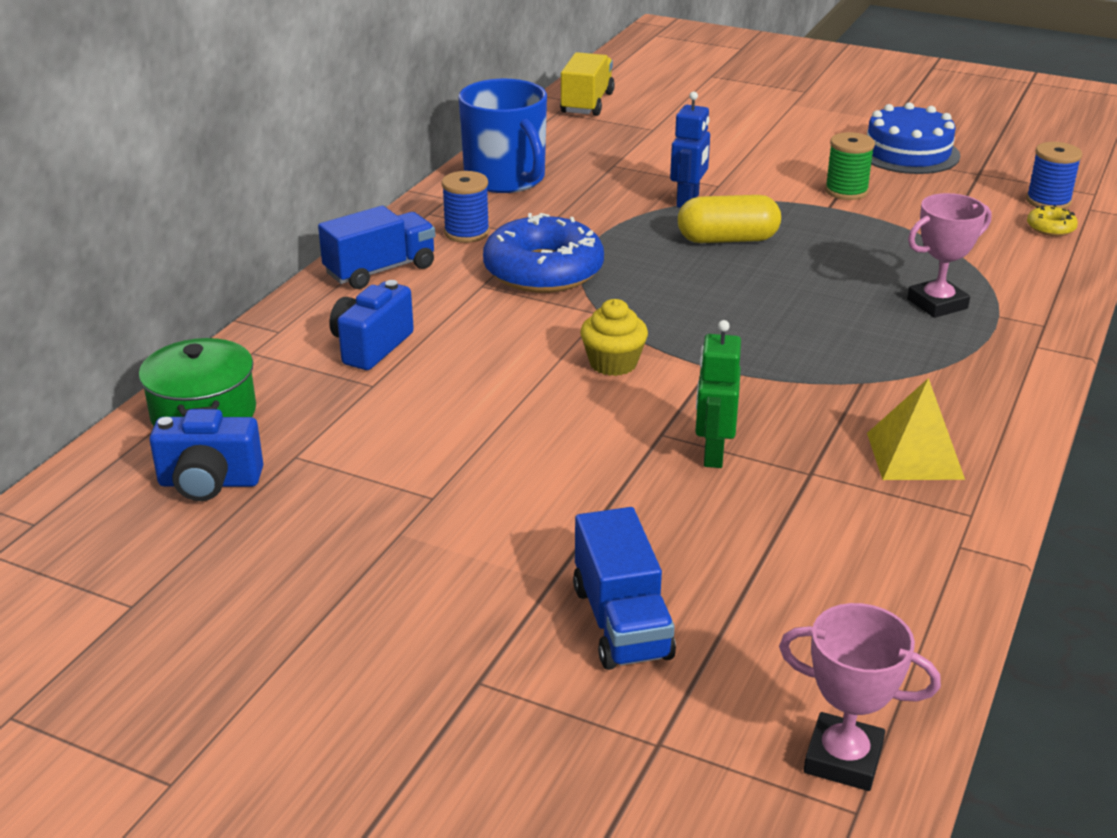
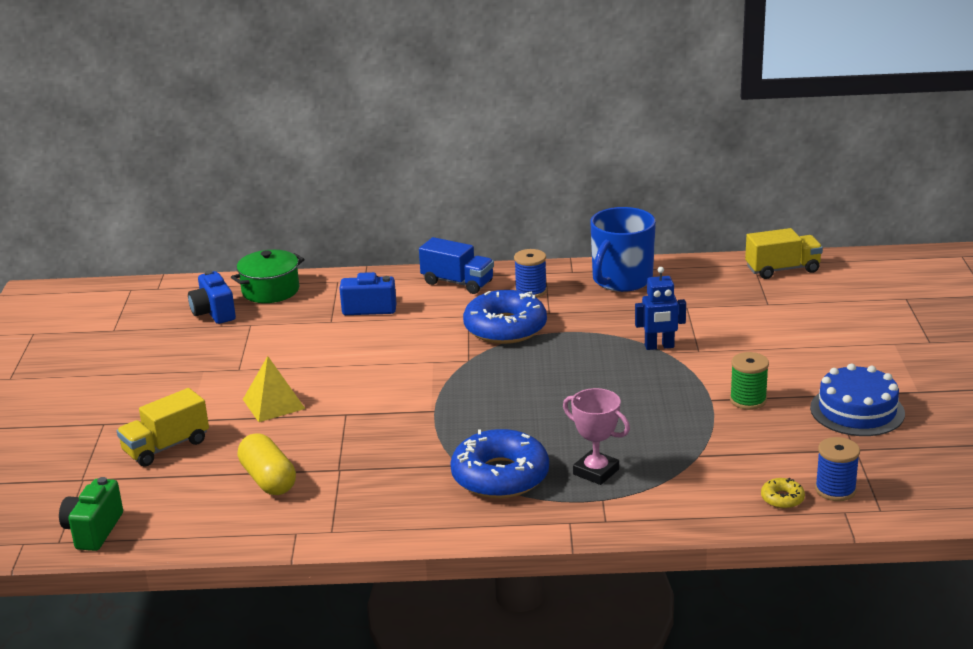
camera: 65 degrees right, 5 degrees down
blue truck [573,507,676,670] -> yellow truck [117,388,209,466]
yellow cupcake [580,299,648,376] -> none
yellow capsule [678,195,781,243] -> yellow capsule moved to [238,433,296,495]
green robot [695,320,741,468] -> none
pink trophy [779,603,941,791] -> green camera [59,477,123,551]
yellow pyramid [867,378,965,480] -> yellow pyramid moved to [243,356,305,422]
none -> blue donut [450,429,549,498]

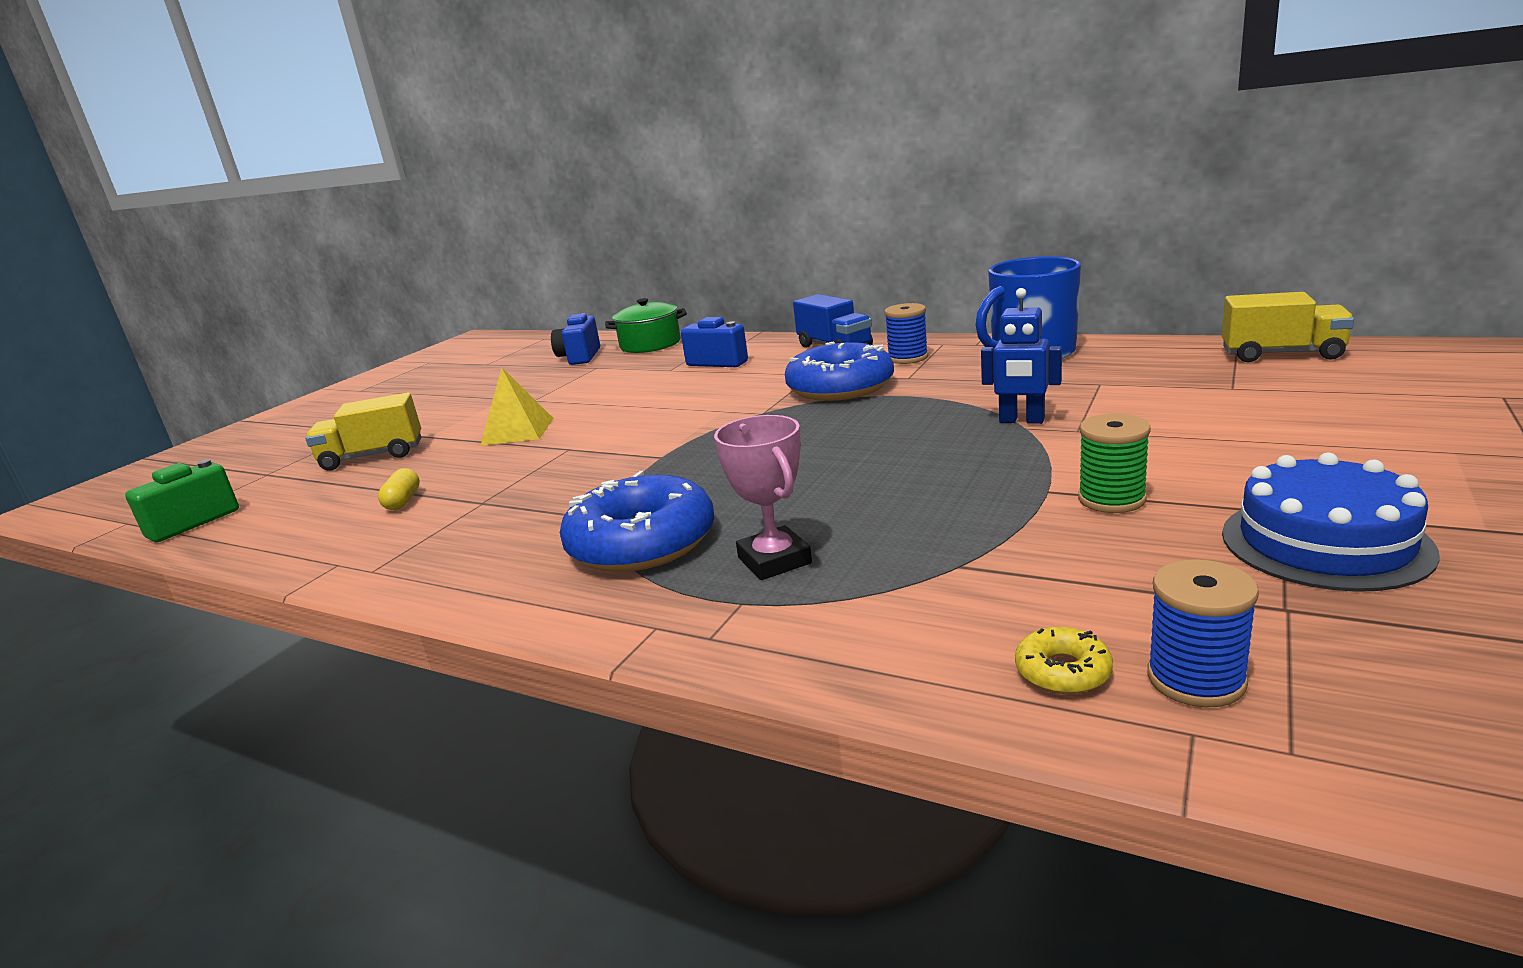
camera: 30 degrees right, 5 degrees down
yellow capsule [238,433,296,495] -> yellow capsule [378,468,420,510], size x0.55

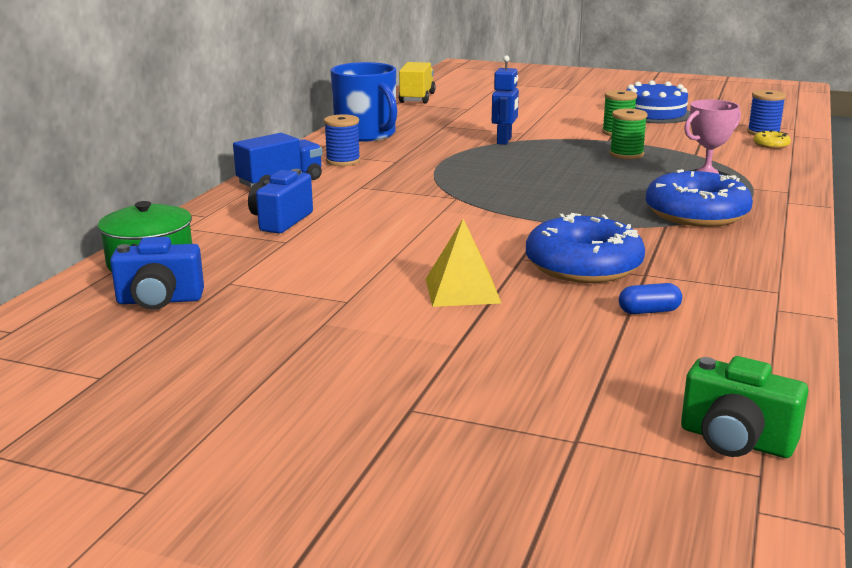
camera: 100 degrees left, 0 degrees up
yellow truck [305,393,421,470] -> none
yellow capsule [378,468,420,510] -> blue capsule [619,283,682,314]
blue donut [785,341,894,401] -> blue donut moved to [526,213,645,283]
none -> green spool [609,108,648,159]

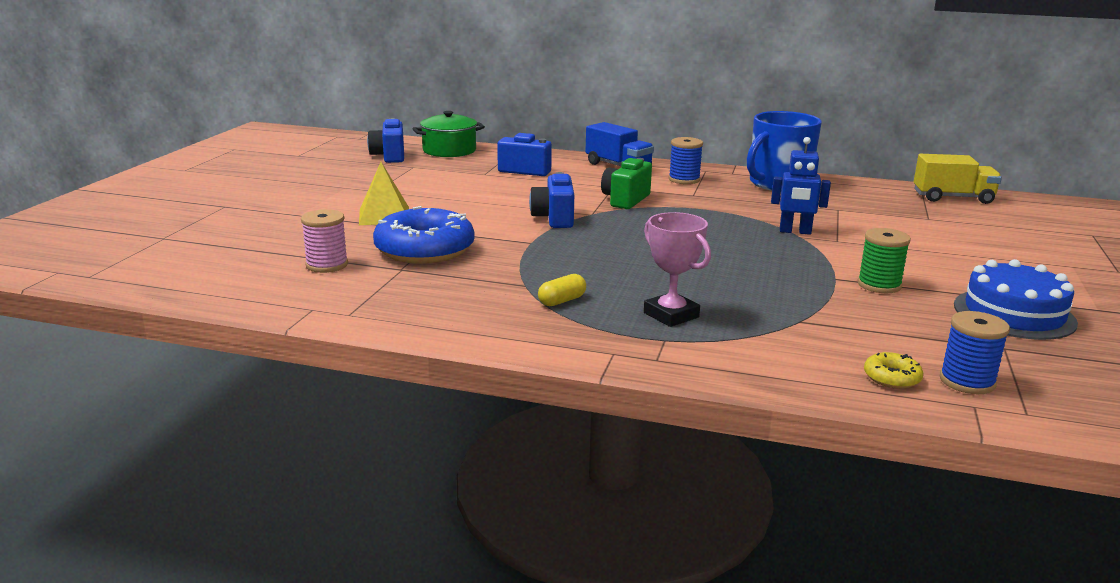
camera: 85 degrees right, 0 degrees up
green spool [609,108,648,159] -> none
blue capsule [619,283,682,314] -> pink spool [301,209,348,273]
blue donut [646,169,753,227] -> yellow capsule [538,274,586,306]
green camera [681,356,808,458] -> green camera moved to [601,158,652,209]
none -> blue camera [529,172,574,228]

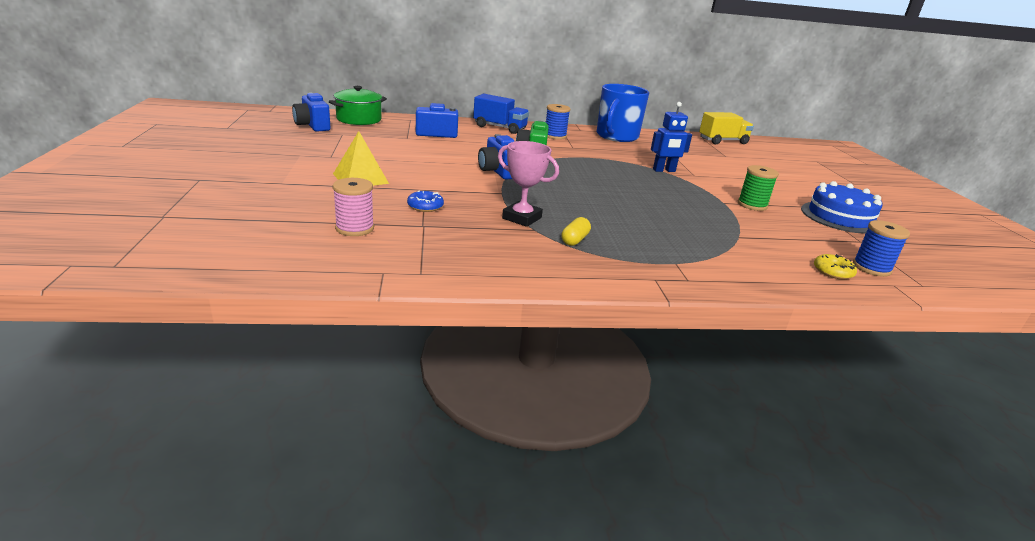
camera: 25 degrees left, 5 degrees up
blue donut [373,206,475,264] -> blue donut [407,190,444,212], size x0.42
pink trophy [644,212,711,327] -> pink trophy moved to [498,141,559,227]

